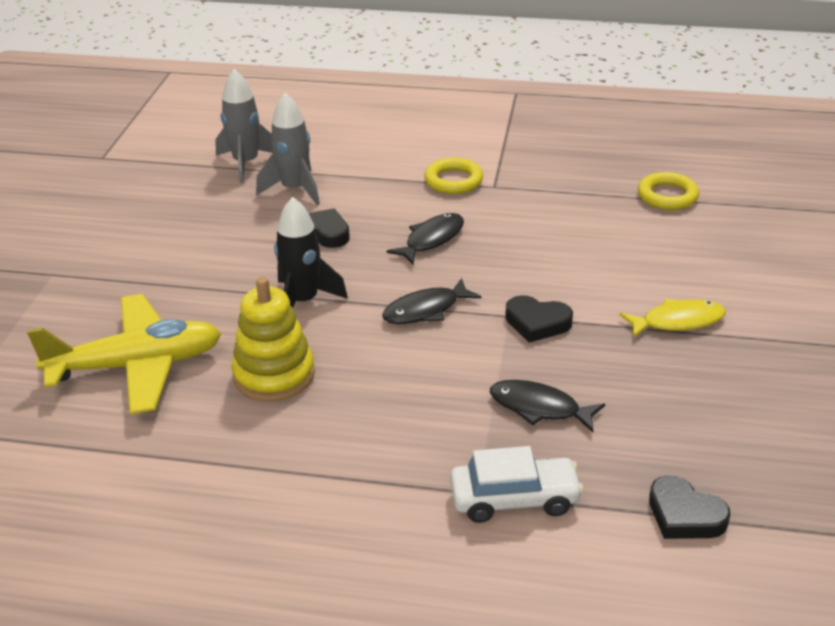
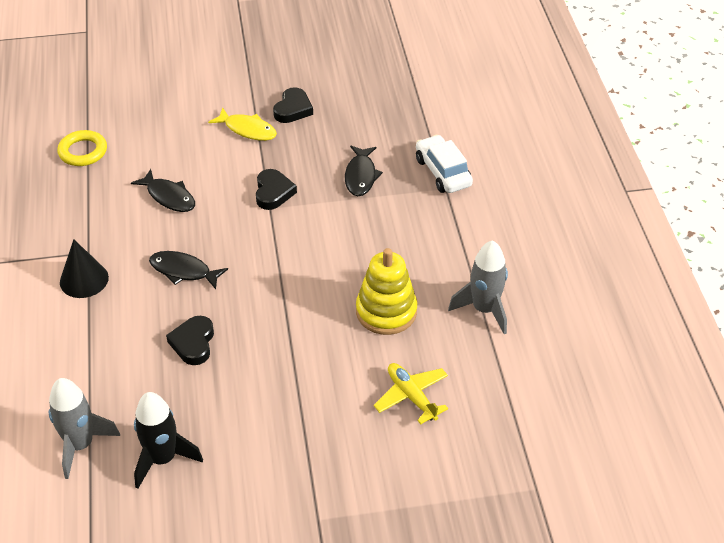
camera: 110 degrees left, 10 degrees up
yellow plane [27,294,222,414] -> yellow plane [374,363,448,424], size x0.56
grey rocket [256,93,320,205] -> grey rocket moved to [448,240,508,334]
black rocket [274,197,348,308] -> black rocket moved to [134,392,203,489]
black fish [382,278,481,324] -> black fish moved to [131,169,195,212]
yellow ring [424,158,483,194] -> black cone [60,239,109,298]
yellow fish [619,299,726,338] -> yellow fish turned 150 degrees clockwise [208,107,277,141]
black heart [649,475,730,539] -> black heart moved to [273,87,313,123]

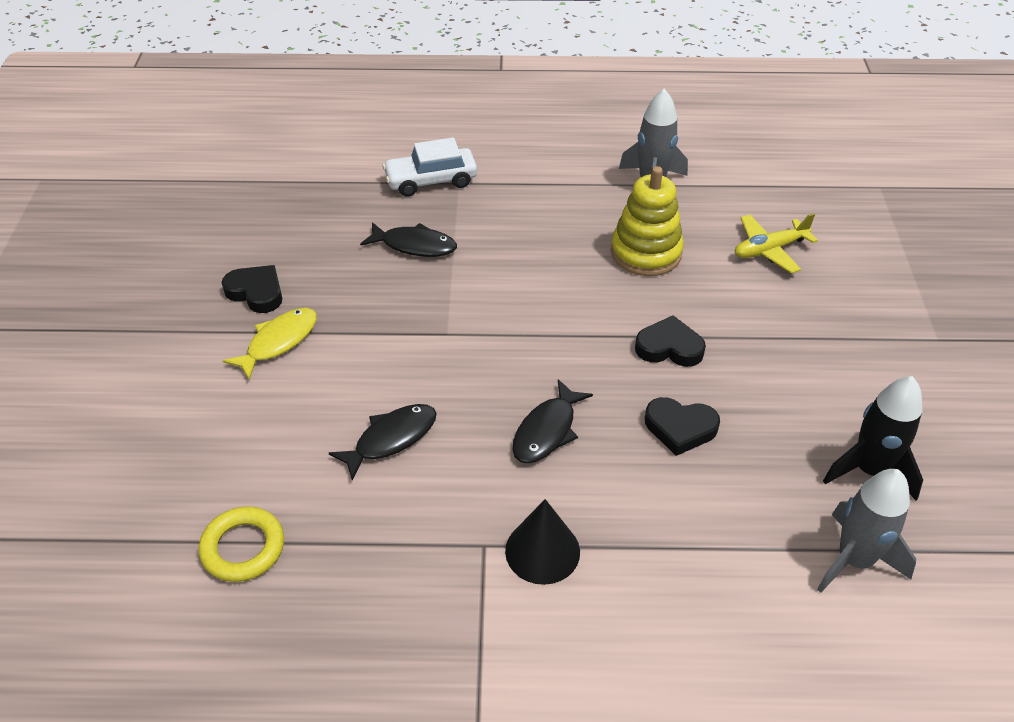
camera: 80 degrees left, 0 degrees up
black heart [256,169,297,210] -> black heart moved to [635,315,706,367]

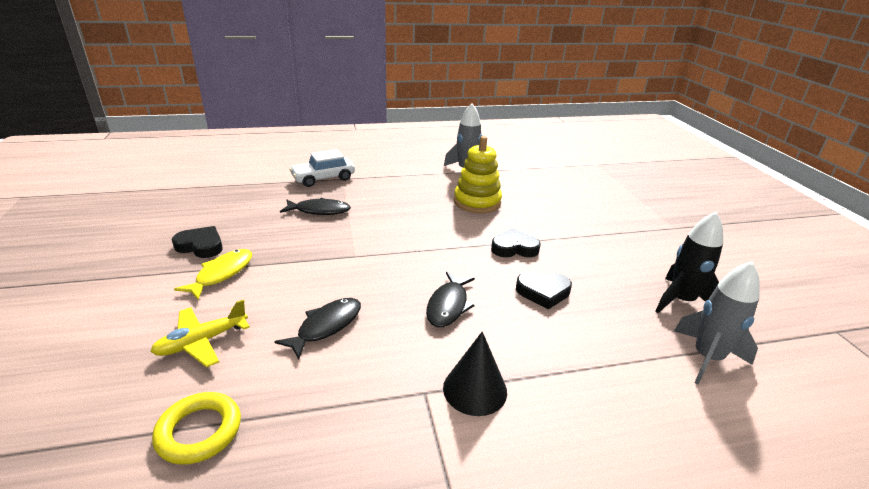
camera: 15 degrees left, 15 degrees down
yellow plane [735,213,818,273] -> yellow plane moved to [150,300,250,367]

